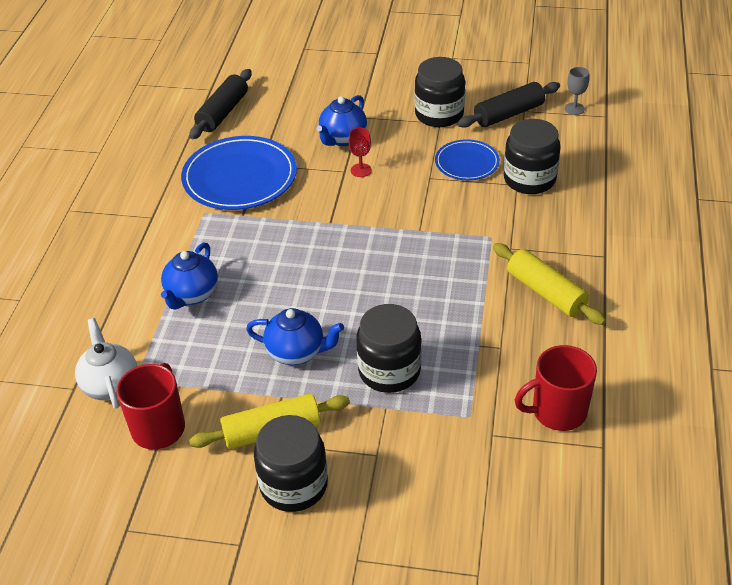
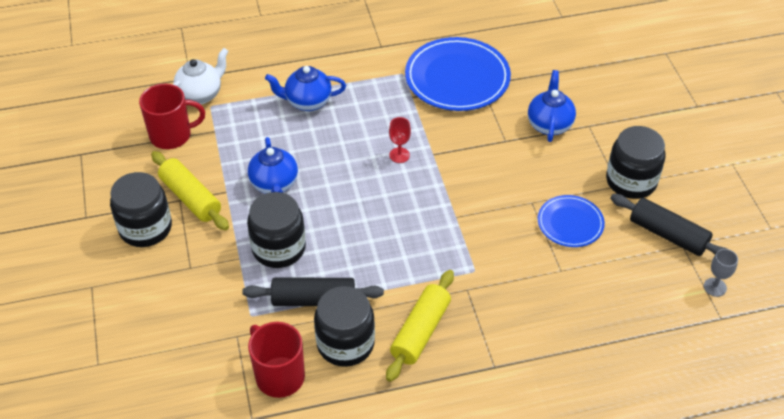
camera: 65 degrees right, 5 degrees up
black rolling pin [189,69,252,139] -> black rolling pin moved to [242,278,384,306]
blue teapot [317,95,367,146] -> blue teapot turned 90 degrees clockwise [528,70,576,142]
red goblet [349,128,372,177] -> red goblet moved to [389,117,411,163]
black jar [504,119,561,194] -> black jar moved to [314,286,375,367]

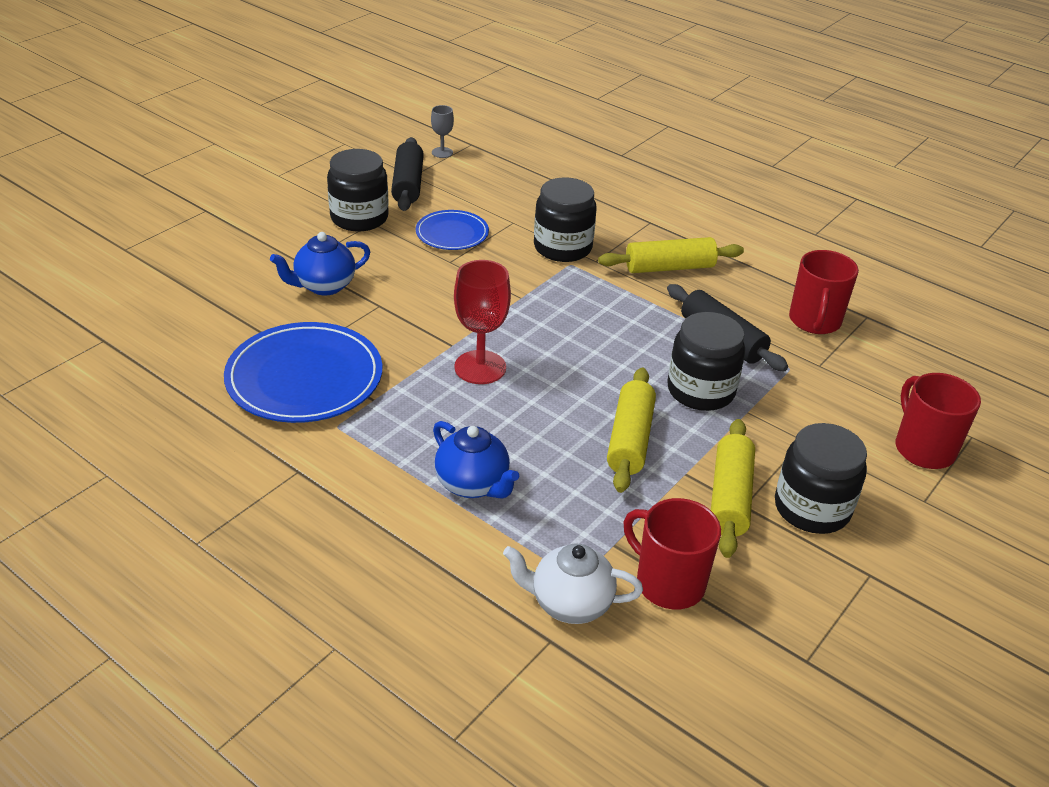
camera: 130 degrees left, 10 degrees down
blue teapot [248,137,298,194] -> yellow rolling pin [607,368,656,493]
black jar [314,286,375,367] -> black jar moved to [534,177,597,262]
red goblet [389,117,411,163] -> red goblet [454,260,511,384], size x1.86
none -> red mug [896,373,981,469]

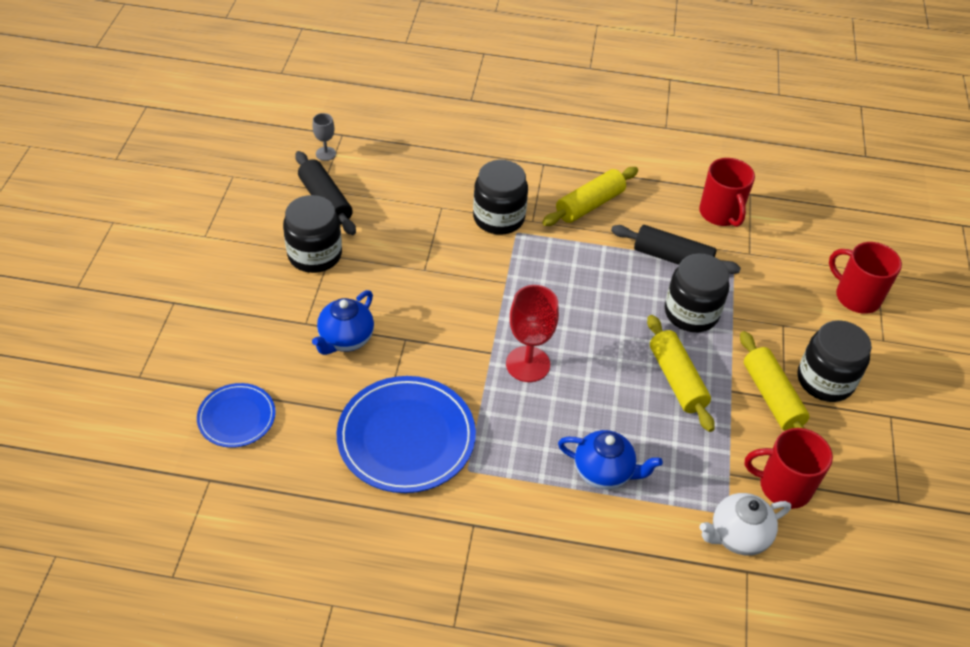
camera: 30 degrees left, 10 degrees up
blue plate [416,210,489,250] -> blue plate moved to [197,383,276,448]

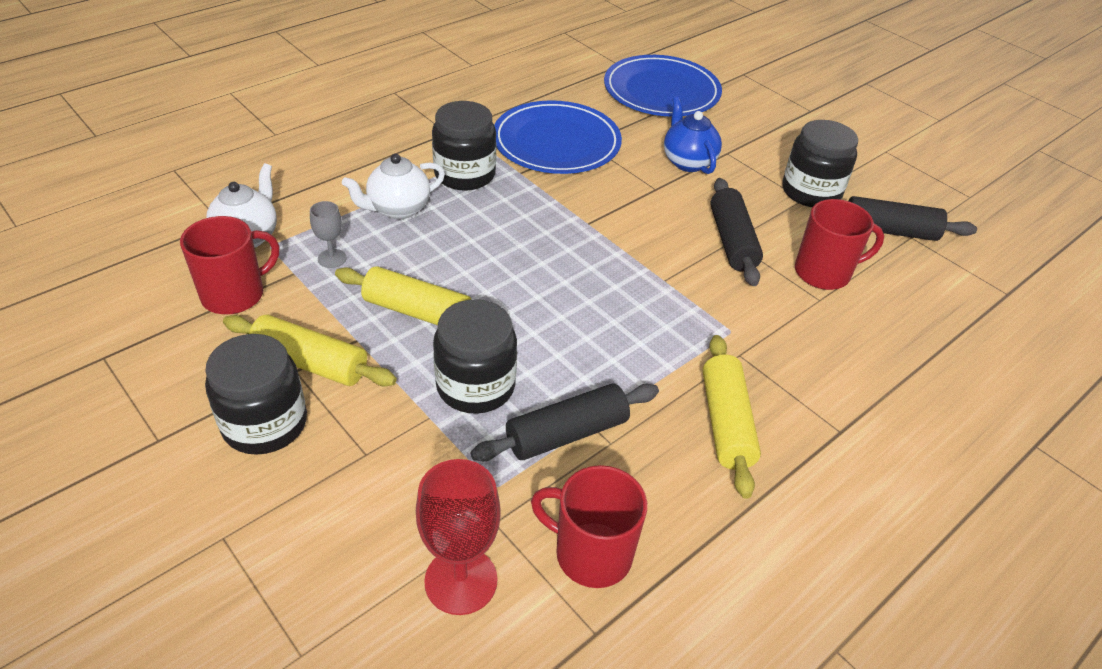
camera: 130 degrees right, 5 degrees down
blue plate [197,383,276,448] -> blue plate [604,55,722,117], size x1.78
grey goblet [312,113,336,161] -> grey goblet moved to [310,201,347,268]
black jar [473,160,528,235] -> black jar moved to [432,101,496,191]
red goblet [506,285,559,382] -> red goblet moved to [416,459,501,615]
blue teapot [558,430,663,489] -> white teapot [342,154,445,219]
red mug [829,242,902,314] -> red mug moved to [795,199,884,290]
none -> black rolling pin [710,178,763,286]

